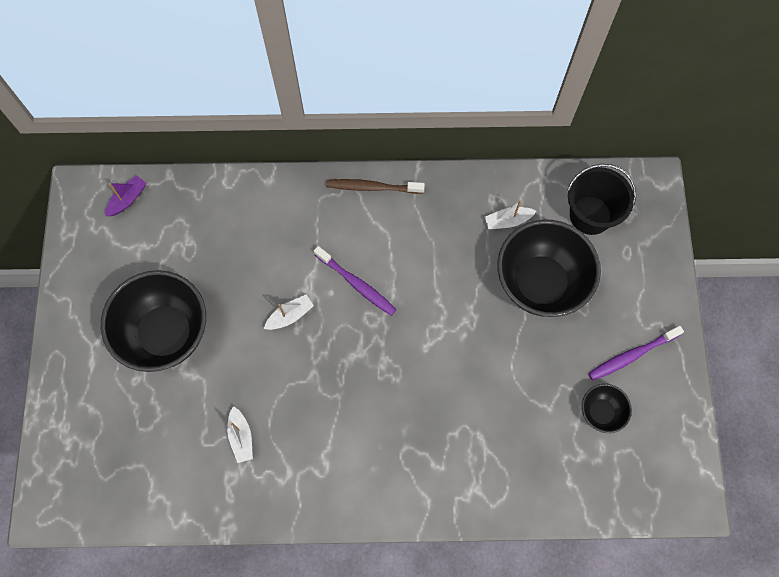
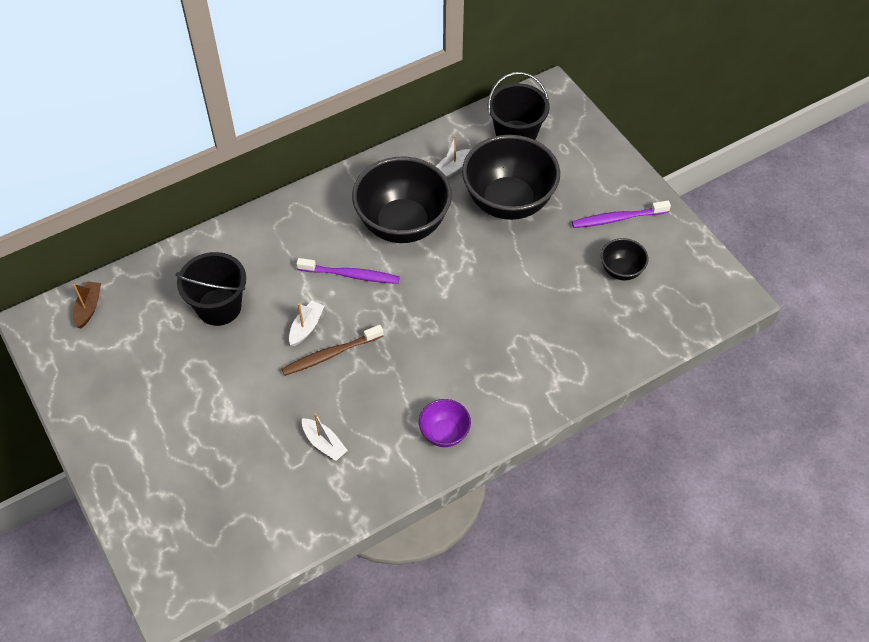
camera: 30 degrees left, 15 degrees down
black bowl [101,270,206,372] -> black bowl moved to [352,157,452,243]
purple boat [105,175,146,216] -> brown boat [73,281,101,328]
brown toothbrush [326,179,425,194] -> brown toothbrush moved to [281,325,383,376]
purple toothbrush [588,326,684,381] -> purple toothbrush turned 45 degrees clockwise [572,201,671,228]
none -> black bucket [176,252,246,326]
none -> purple bowl [419,399,471,447]

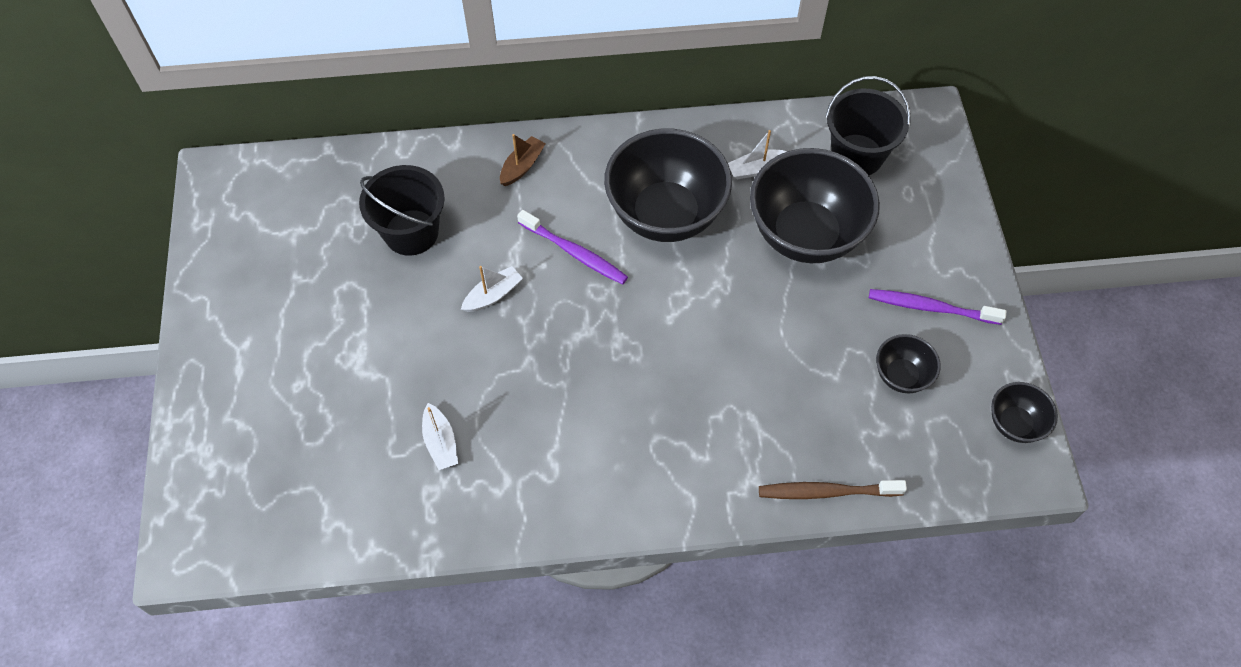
camera: 25 degrees right, 5 degrees up
brown boat [73,281,101,328] -> brown boat moved to [500,134,546,186]
brown toothbrush [281,325,383,376] -> brown toothbrush moved to [759,480,907,499]
purple bowl [419,399,471,447] -> none
none -> black bowl [991,382,1058,443]

